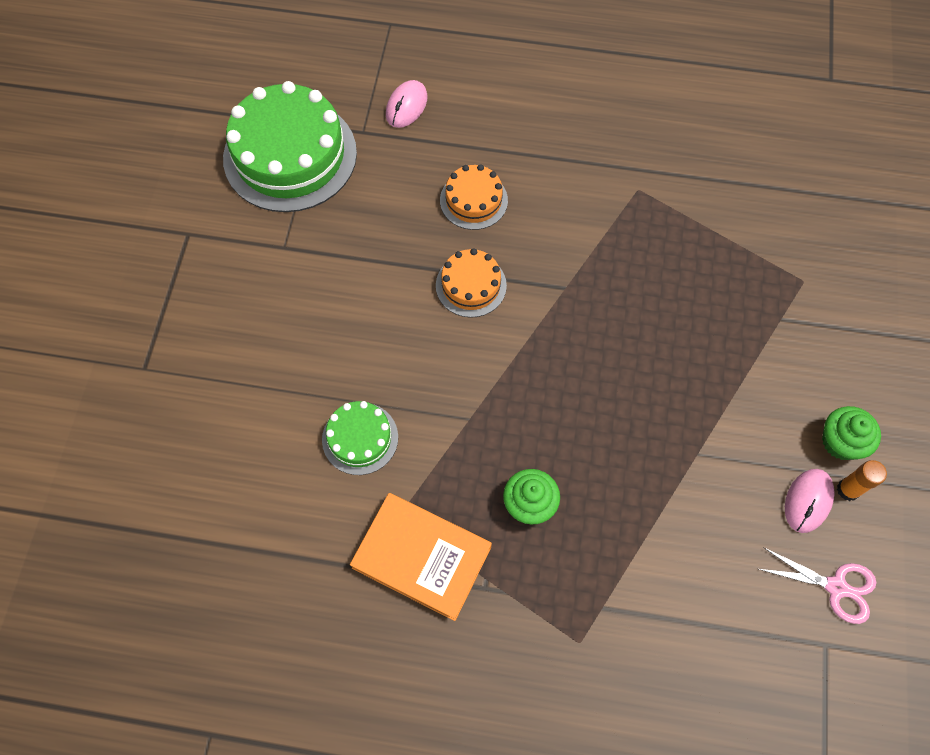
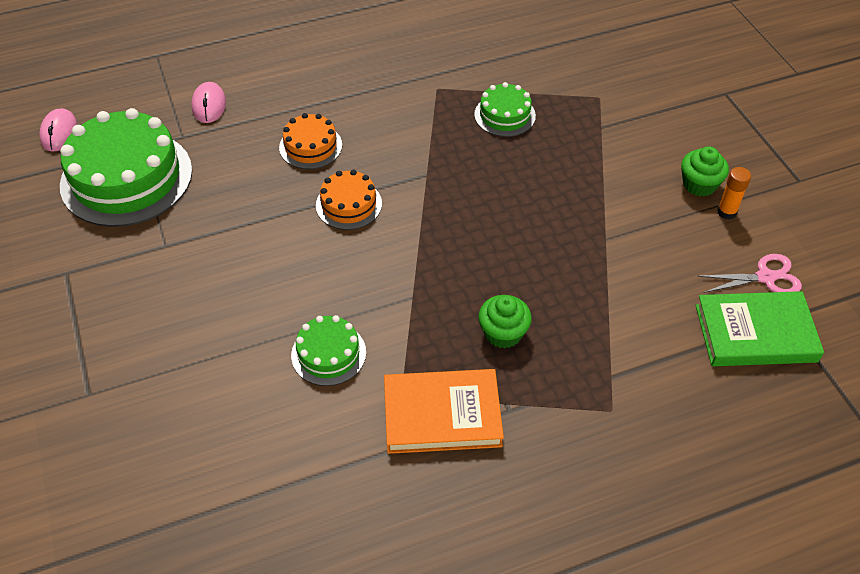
camera: 30 degrees left, 15 degrees down
pink mouse [785,469,835,533] -> pink mouse moved to [39,108,77,152]
none -> green cake [474,82,536,137]
none -> green book [695,291,824,366]

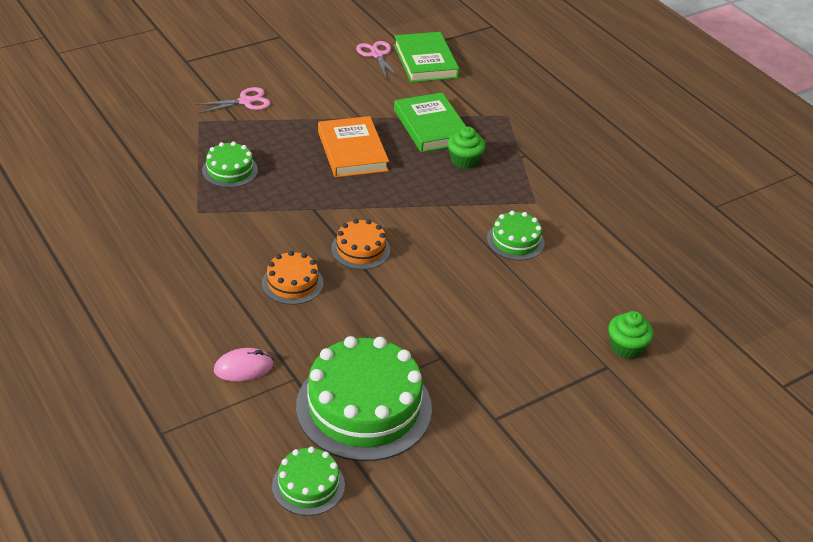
camera: 105 degrees left, 10 degrees down
pink mouse [39,108,77,152] -> green cake [272,447,345,516]
orange book [384,369,504,454] -> orange book moved to [318,116,389,178]
green cupcake [681,147,729,196] -> green cupcake moved to [608,311,654,359]
orange glue stick [717,167,751,220] -> none
none -> pink scissors [195,87,270,113]
none -> green book [394,92,466,152]

